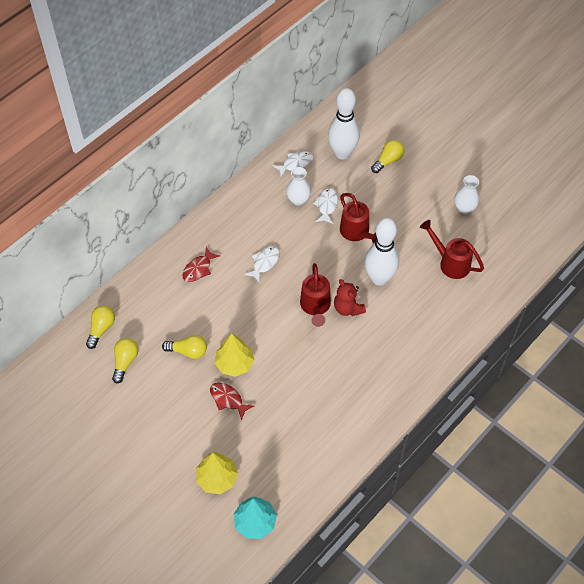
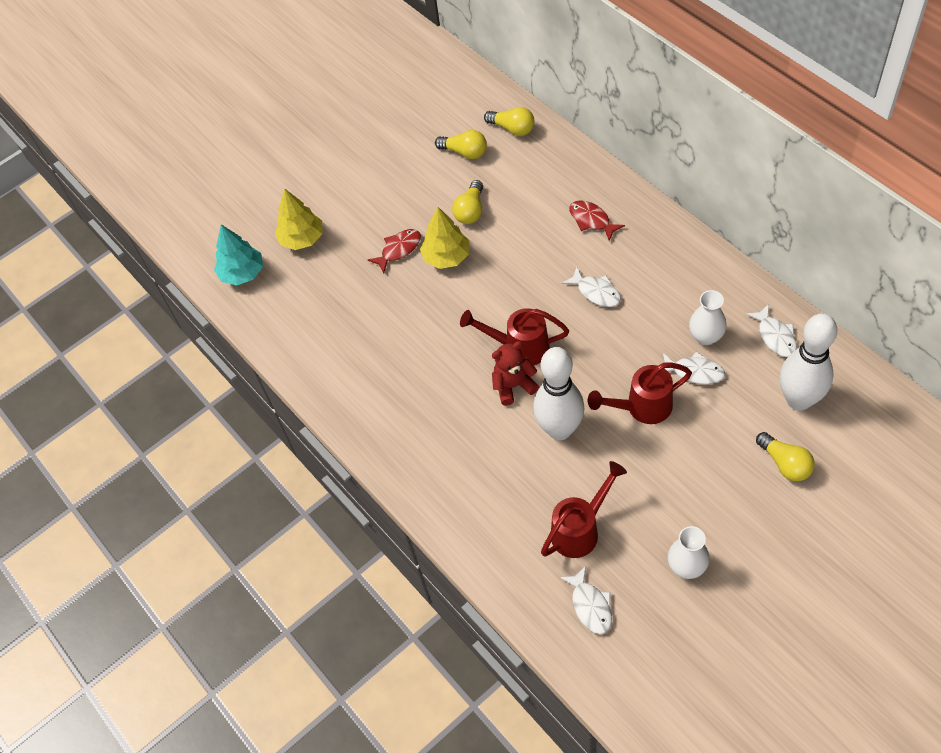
camera: 105 degrees right, 0 degrees up
none -> white fish [560,566,612,634]

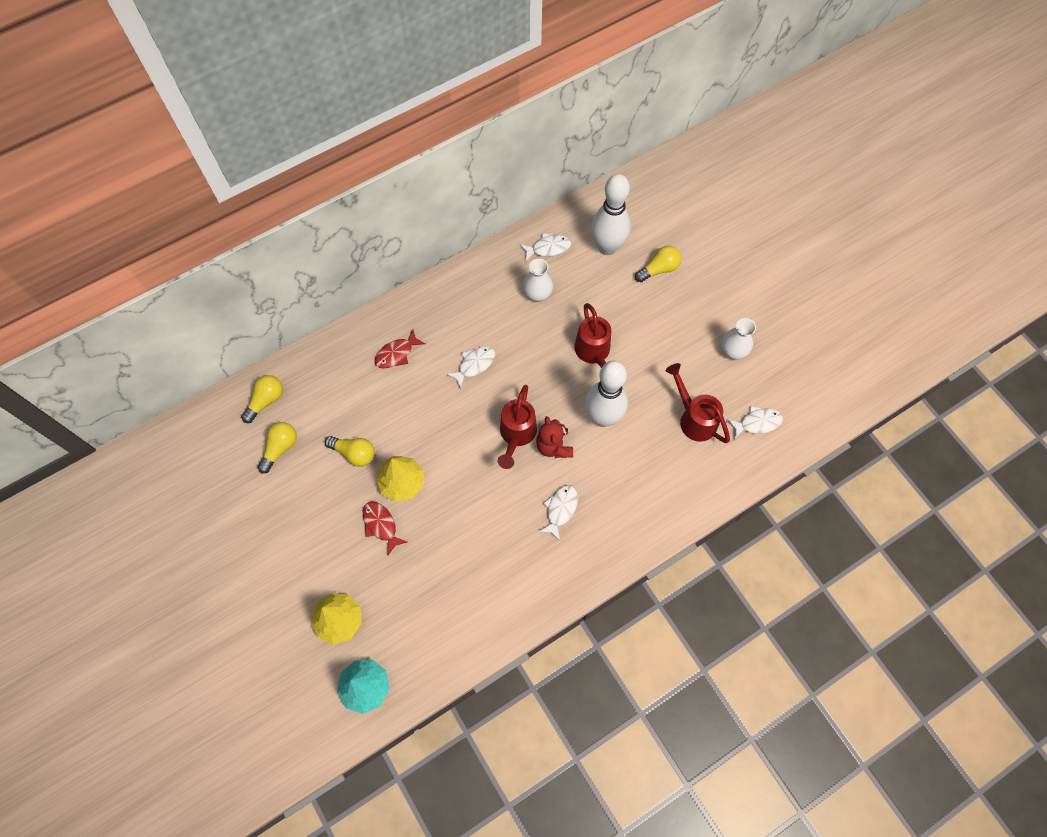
camera: 90 degrees left, 10 degrees up
white fish [663,352,725,385] -> white fish moved to [538,485,578,541]

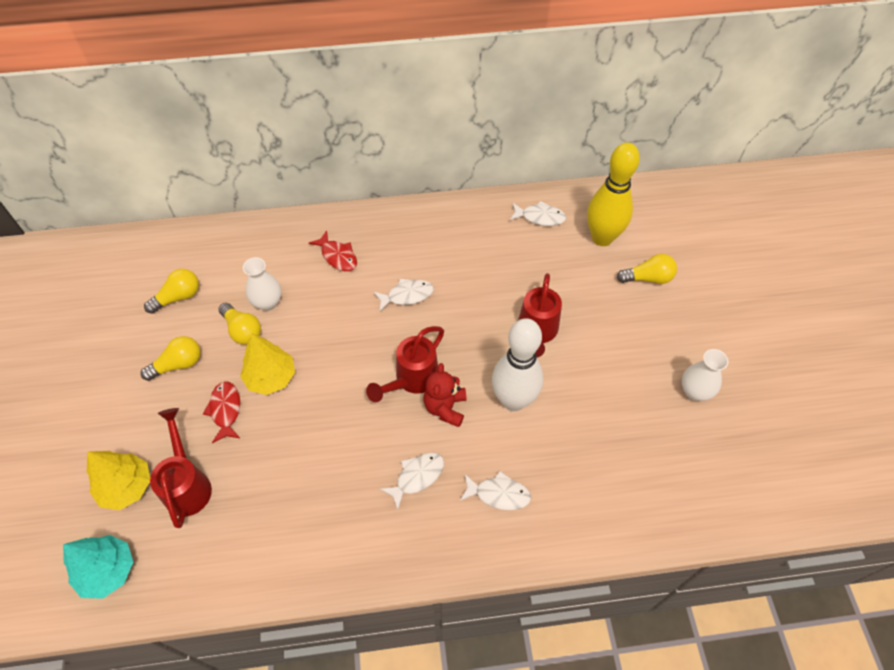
camera: 25 degrees right, 10 degrees down
yellow light bulb [241,375,283,423] -> yellow light bulb moved to [141,336,201,381]
red fish [375,329,426,369] -> red fish turned 120 degrees counterclockwise [309,230,357,271]
white vase [523,259,553,302] -> white vase moved to [243,257,282,311]
white bowling pin [591,174,631,255] -> yellow bowling pin [587,143,640,246]
red watering can [666,363,730,443] -> red watering can moved to [150,408,212,528]
white fish [727,406,783,440] -> white fish moved to [460,471,531,510]

